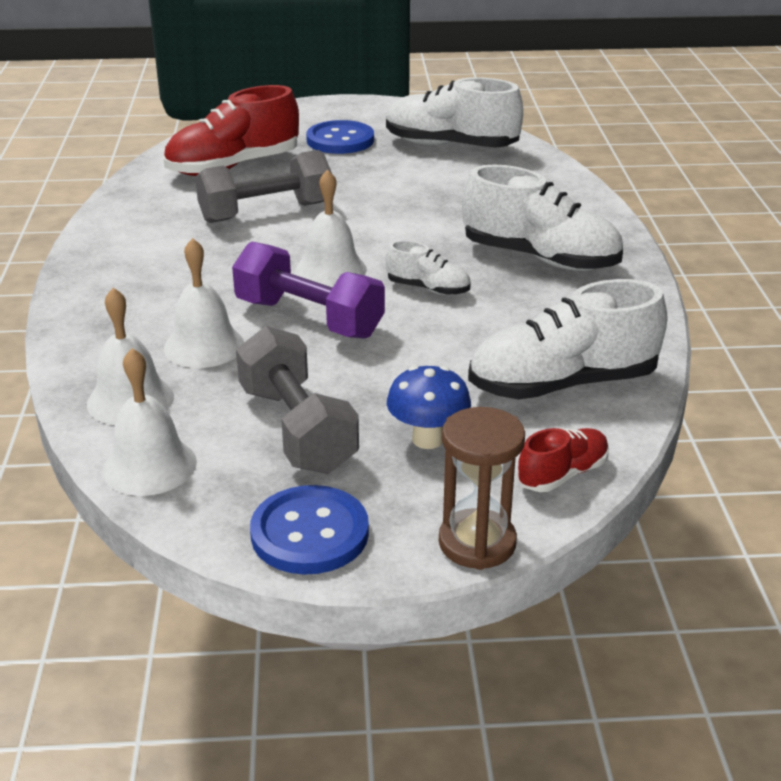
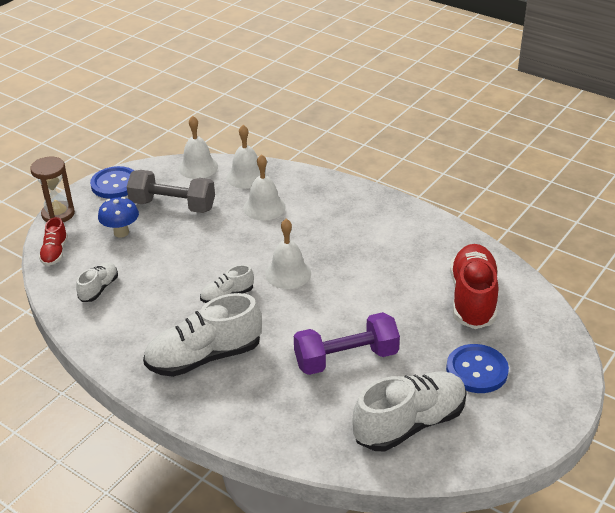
camera: 130 degrees right, 5 degrees up
grey dumbbell [195,150,332,223] -> none
purple dumbbell [232,242,385,339] -> purple dumbbell moved to [294,312,400,375]
white shoe [468,279,667,399] -> white shoe [76,262,118,302], size x0.51

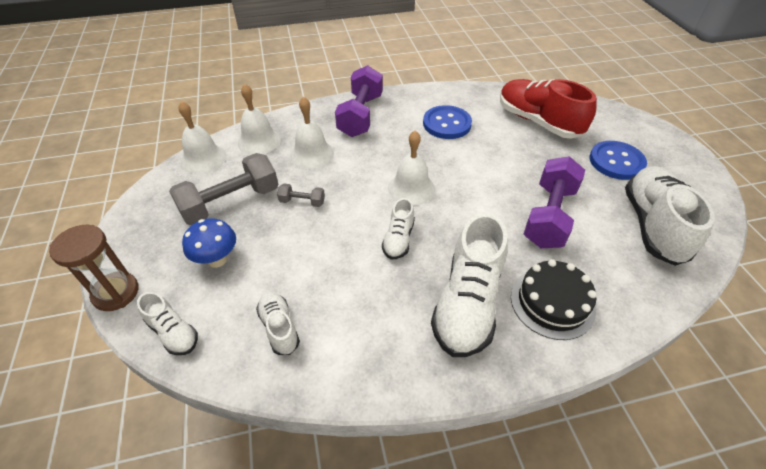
camera: 50 degrees left, 10 degrees up
red shoe [39,217,68,266] -> white shoe [137,292,198,355]
blue button [90,166,134,199] -> blue button moved to [423,105,472,139]
none -> grey dumbbell [277,184,325,207]
none -> purple dumbbell [335,65,383,137]
none -> black cake [511,259,597,340]

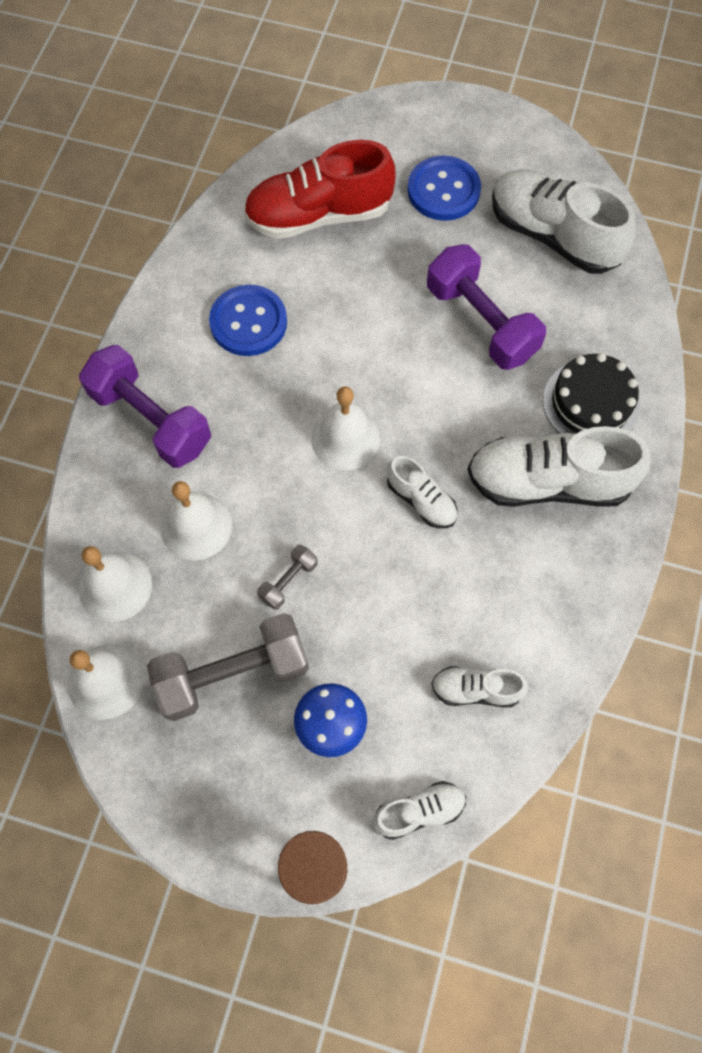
camera: 60 degrees left, 20 degrees up
grey dumbbell [169,153,279,225] -> grey dumbbell turned 75 degrees clockwise [147,613,309,721]
white shoe [431,213,507,357] -> white shoe turned 135 degrees clockwise [467,426,651,507]

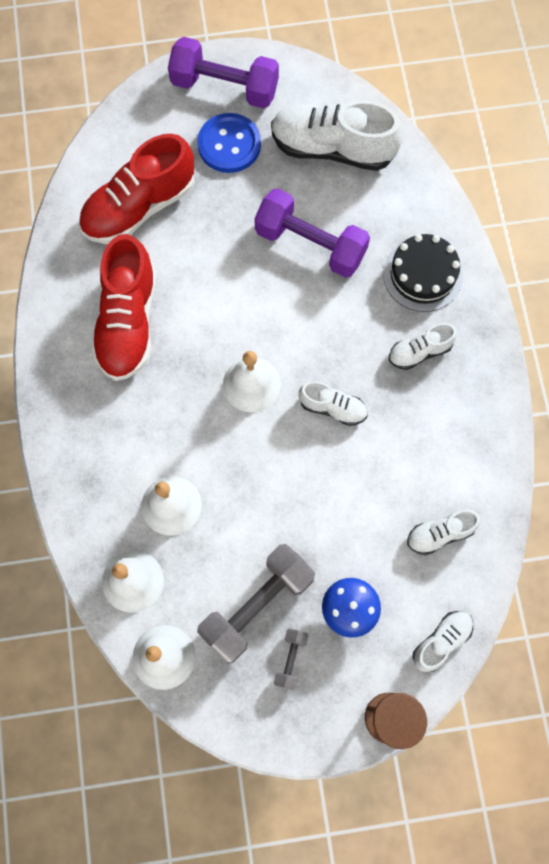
camera: 25 degrees left, 5 degrees up
purple dumbbell [79,345,211,468] -> purple dumbbell moved to [168,37,279,108]
blue button [209,285,287,356] -> red shoe [91,234,156,381]
grey dumbbell [257,544,318,610] -> grey dumbbell moved to [274,628,308,690]
white shoe [467,426,651,507] -> white shoe [389,323,457,370], size x0.51

